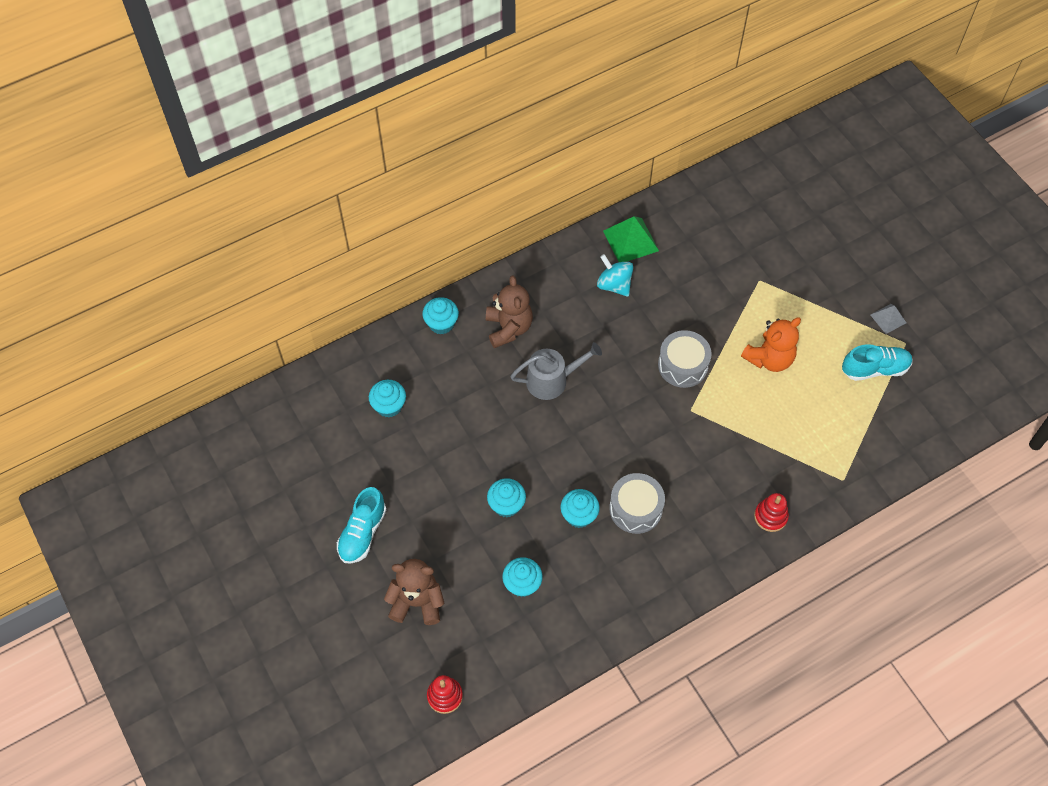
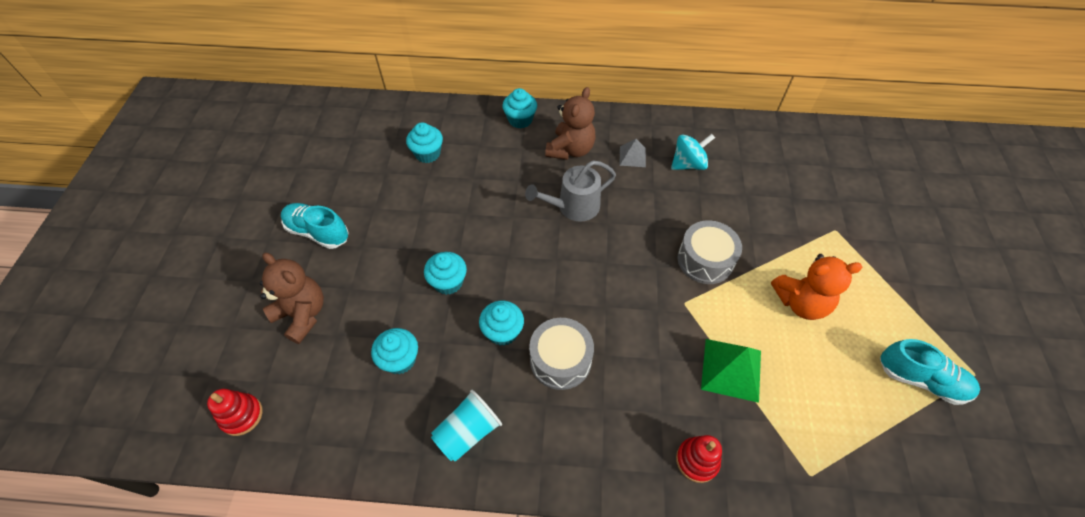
camera: 35 degrees right, 5 degrees down
turquoise shoe [337,487,387,564] -> turquoise shoe turned 60 degrees clockwise [281,203,349,249]
grey watering can [510,342,602,400] -> grey watering can turned 135 degrees clockwise [525,160,616,222]
turquoise spinning top [597,254,633,297] -> turquoise spinning top turned 75 degrees clockwise [671,134,715,170]
green pyramid [603,216,659,262] -> green pyramid moved to [701,339,761,403]
grey pyramid [870,304,906,334] -> grey pyramid moved to [619,139,646,167]
none -> turquoise cup [431,390,502,462]

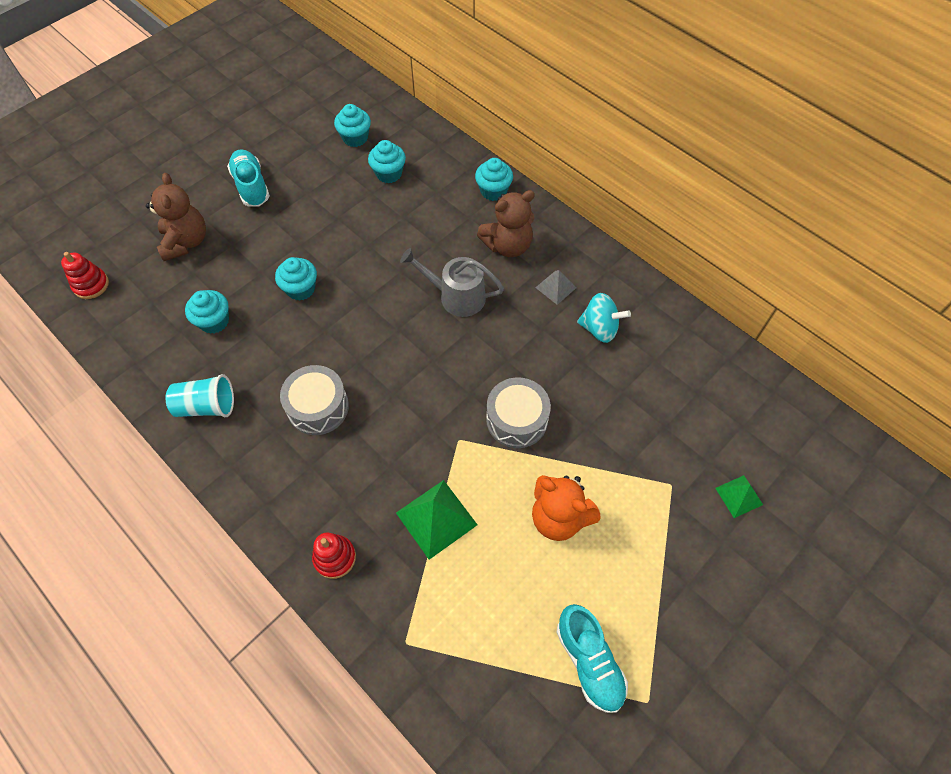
camera: 40 degrees right, 5 degrees up
turquoise cupcake [479,301,524,346] -> turquoise cupcake moved to [334,104,371,147]
none -> green pyramid [715,475,763,518]

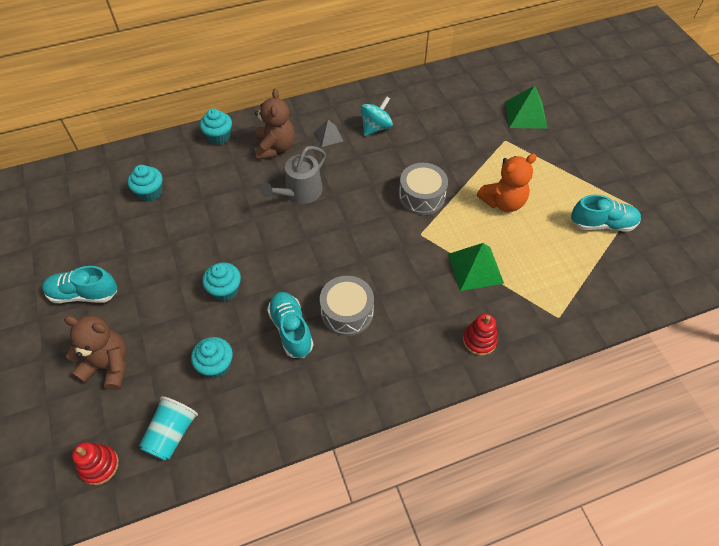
camera: 65 degrees left, 5 degrees down
turquoise cup [166,374,234,417] -> turquoise cup moved to [139,396,198,461]
turquoise cupcake [334,104,371,147] -> none
green pyramid [715,475,763,518] -> green pyramid [505,86,548,129], size x1.70
none -> turquoise shoe [267,292,314,358]

